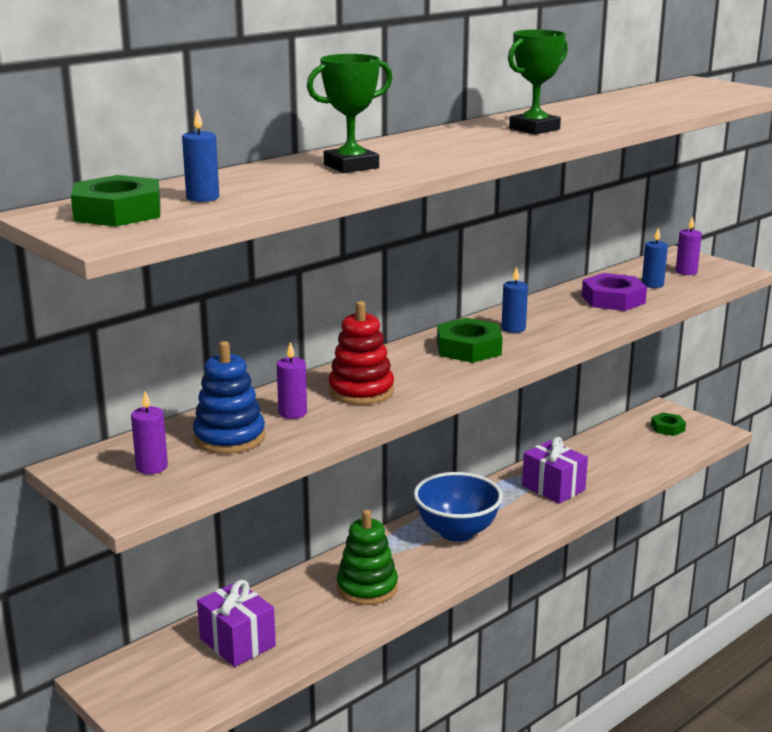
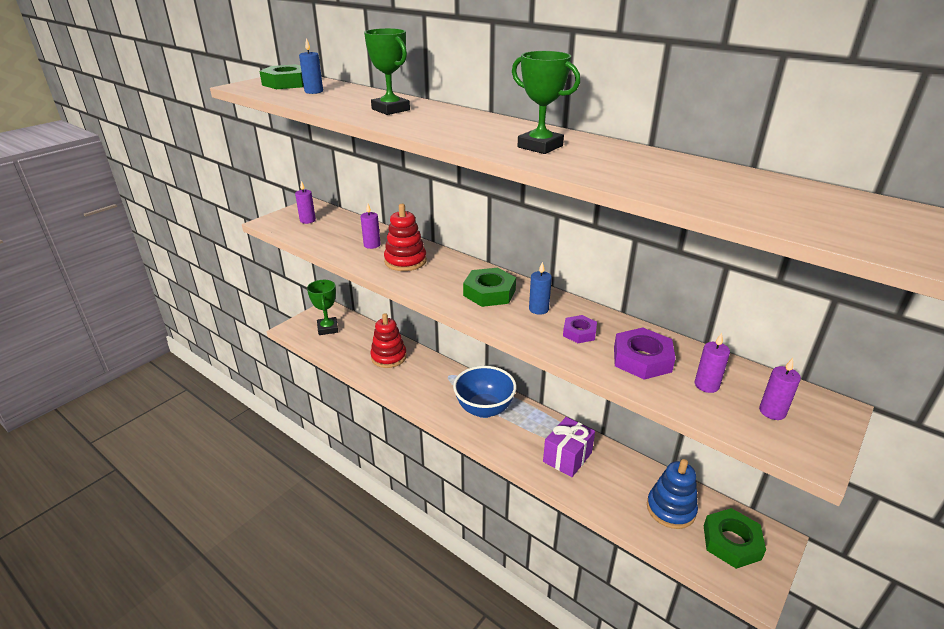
camera: 80 degrees right, 10 degrees up
blue stacking toy [193,341,265,454] -> blue stacking toy moved to [647,459,698,529]
purple gift [197,580,276,667] -> none
green stacking toy [337,510,398,605] -> none
blue candle [642,228,668,288] -> purple candle [695,333,730,393]
green nut [651,413,686,436] -> green nut [704,508,766,569], size x1.64
none -> green trophy [307,280,338,335]
none -> red stacking toy [370,313,407,368]
none -> purple nut [563,315,597,343]

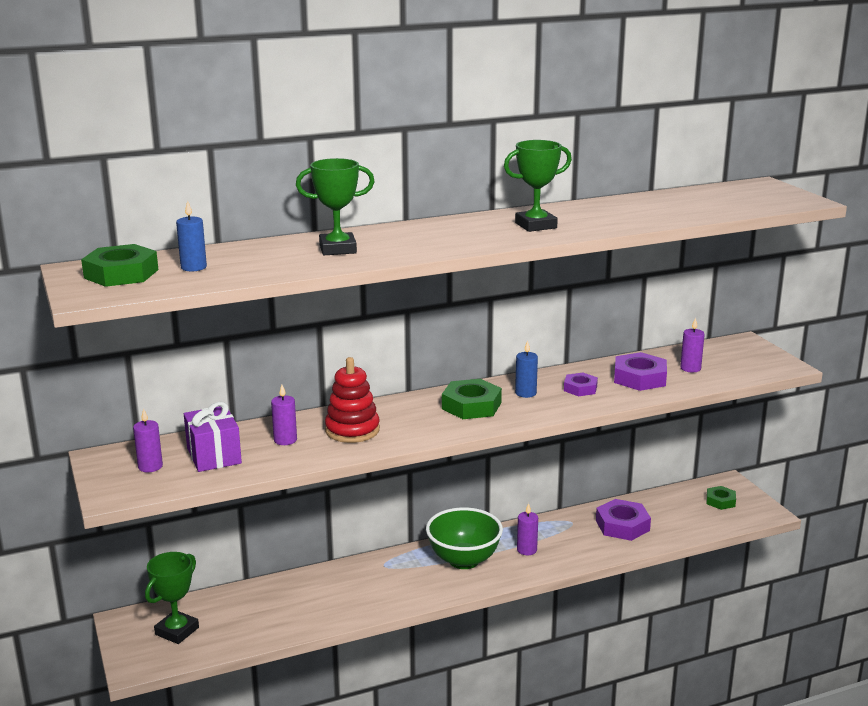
camera: 60 degrees left, 10 degrees down
green trophy [307,280,338,335] -> green trophy turned 75 degrees counterclockwise [145,552,199,644]
red stacking toy [370,313,407,368] -> none
blue bowl [453,366,517,418] -> green bowl [426,507,503,569]
purple gift [543,417,595,477] -> purple gift moved to [184,402,242,472]
blue stacking toy [647,459,698,529] -> none
green nut [704,508,766,569] -> green nut [706,486,736,510], size x0.61
purple candle [759,358,801,420] -> purple candle moved to [517,503,538,555]
none -> purple nut [596,499,651,541]

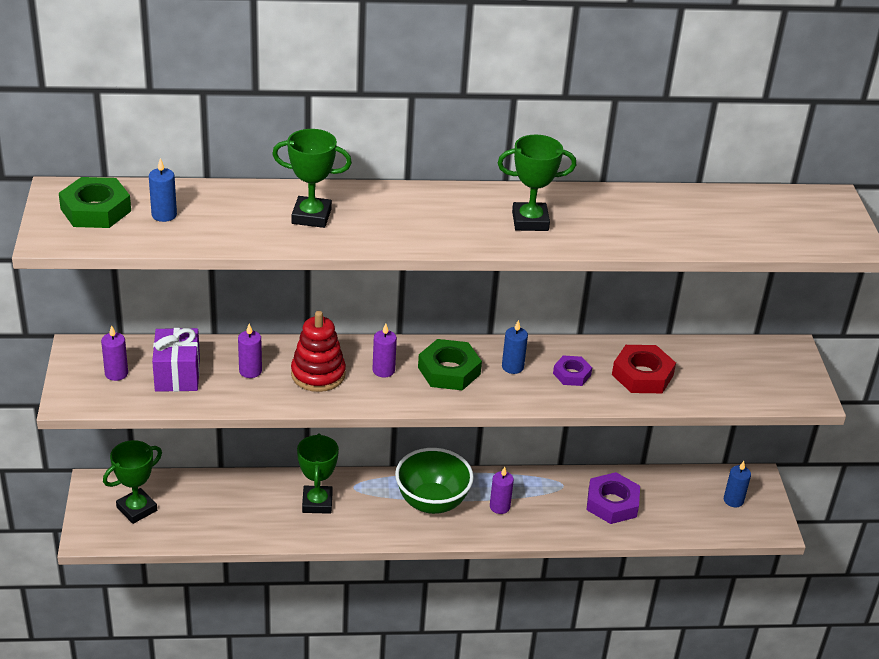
camera: 15 degrees right, 15 degrees up
purple nut [614,352,667,391] -> red nut [612,345,676,393]
purple candle [680,317,705,372] -> purple candle moved to [372,324,397,377]
green nut [706,486,736,510] -> blue candle [724,461,751,507]
none -> green trophy [297,433,339,514]

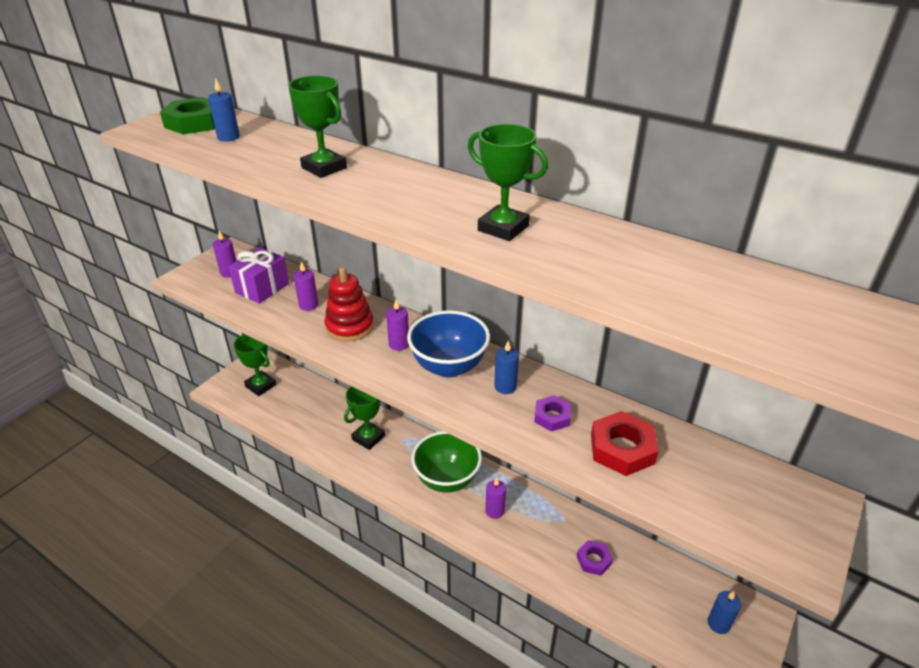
camera: 40 degrees right, 0 degrees up
green trophy [103,440,162,524] -> green trophy turned 45 degrees clockwise [234,334,276,396]
green nut [418,339,482,391] -> blue bowl [407,310,490,378]
purple nut [587,472,640,524] -> purple nut [577,540,613,576], size x0.61

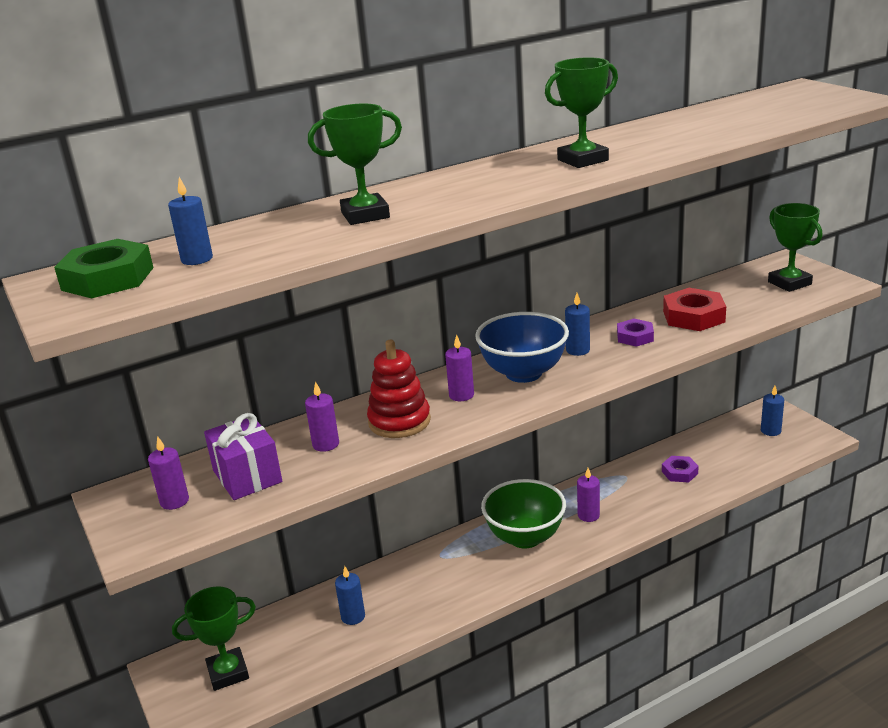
camera: 60 degrees left, 10 degrees down
green trophy [344,386,385,450] -> green trophy moved to [768,203,822,292]
none -> blue candle [335,566,365,625]

